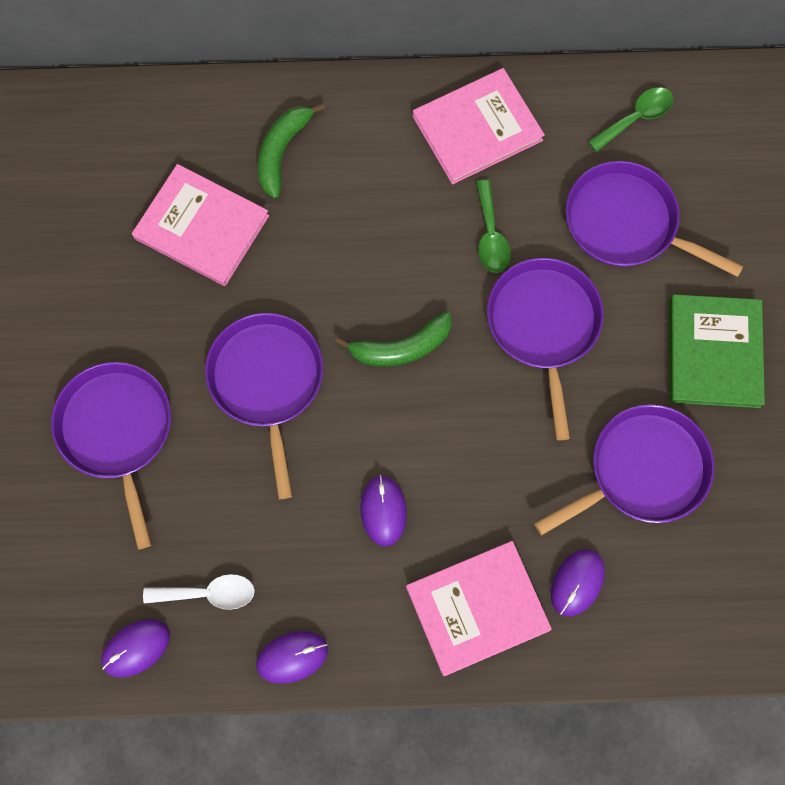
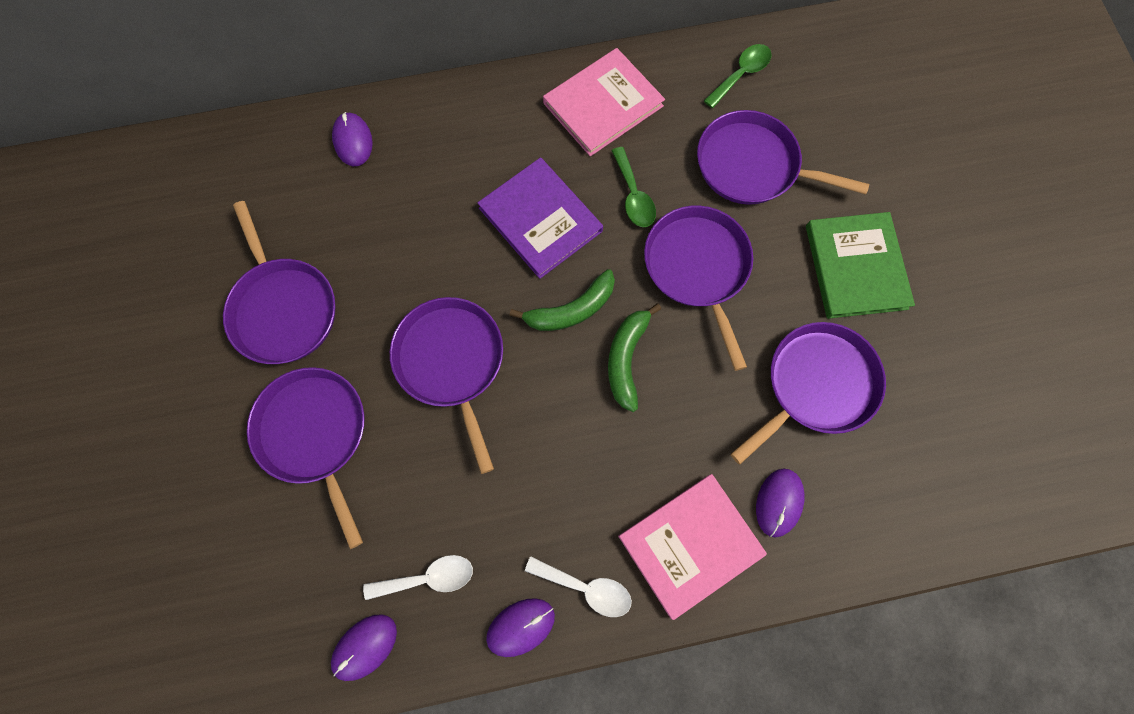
camera: 10 degrees left, 0 degrees up
pink book [132,164,269,286] -> none
green banana [258,103,325,199] -> green banana moved to [608,303,661,412]
purple mouse [361,475,407,547] -> purple mouse moved to [332,112,373,166]
none -> purple pan [223,201,335,364]
none -> purple book [477,157,603,279]
none -> white spoon [525,556,632,617]

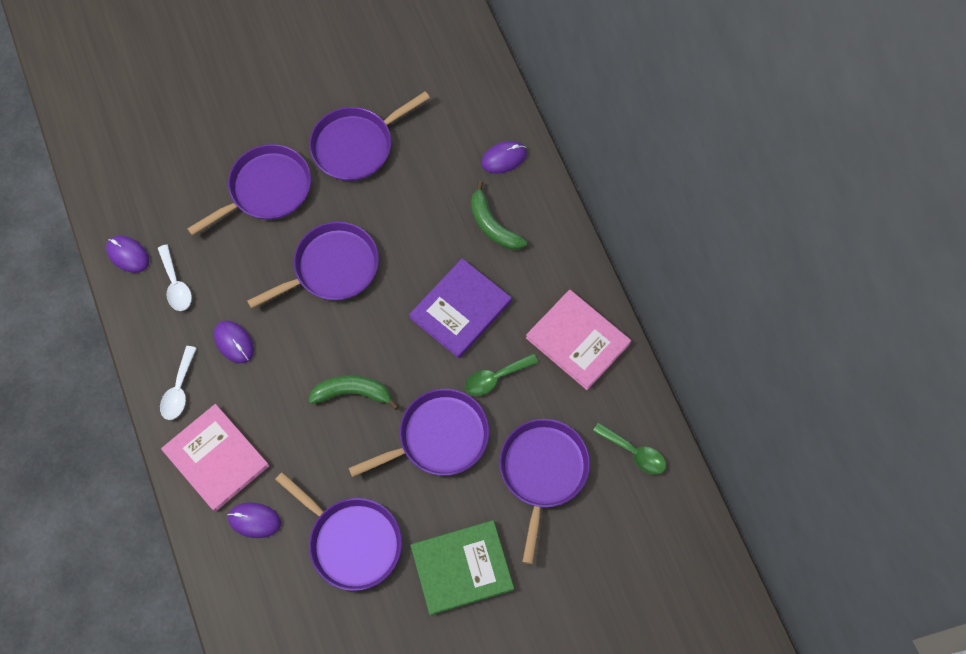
camera: 80 degrees right, 5 degrees down
purple mouse [486,598,555,657] -> purple mouse moved to [214,320,254,363]
green banana [509,269,615,331] -> green banana moved to [471,181,527,250]

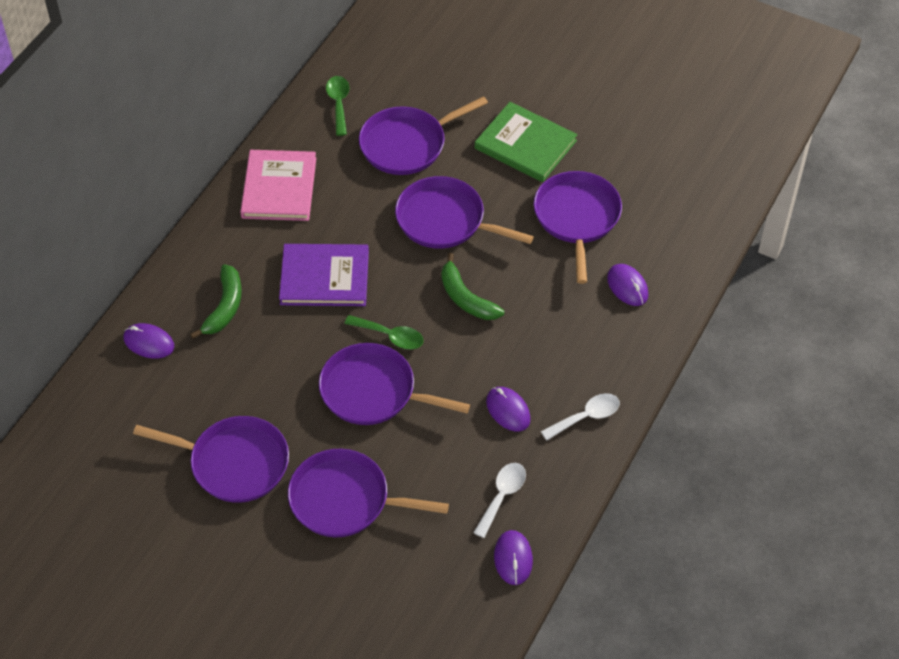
camera: 130 degrees left, 15 degrees down
pink book [161,404,269,512] -> none
purple mouse [214,320,254,363] -> purple mouse turned 45 degrees counterclockwise [486,387,531,432]
green spoon [465,353,539,396] -> green spoon moved to [344,315,424,349]

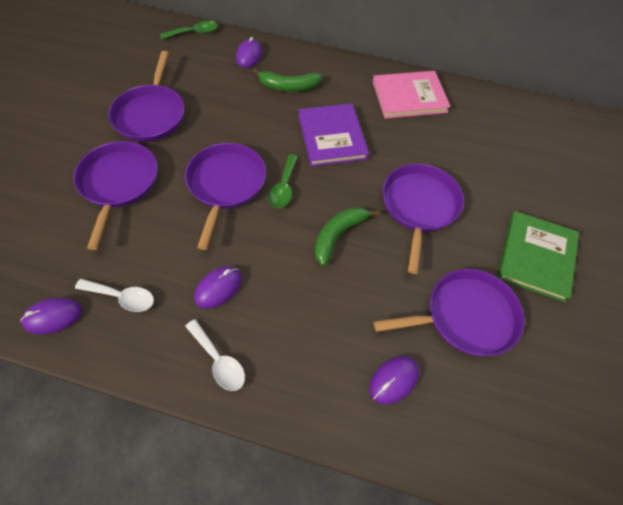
camera: 75 degrees right, 5 degrees up
green spoon [326,76,349,136] -> green spoon moved to [160,21,218,39]
purple pan [359,96,488,175] -> none

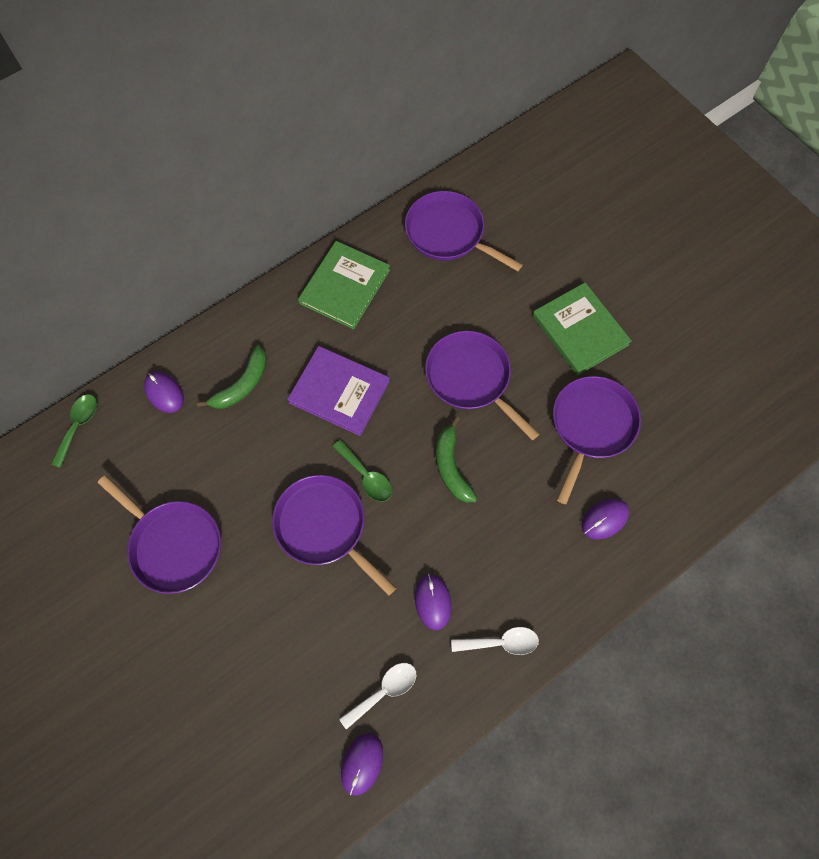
camera: 50 degrees left, 10 degrees up
purple pan [74,141,158,250] -> purple pan moved to [405,191,522,271]
purple mouse [369,356,419,405] -> purple mouse turned 60 degrees clockwise [582,498,629,540]
pink book [373,71,451,119] -> green book [298,241,390,329]

